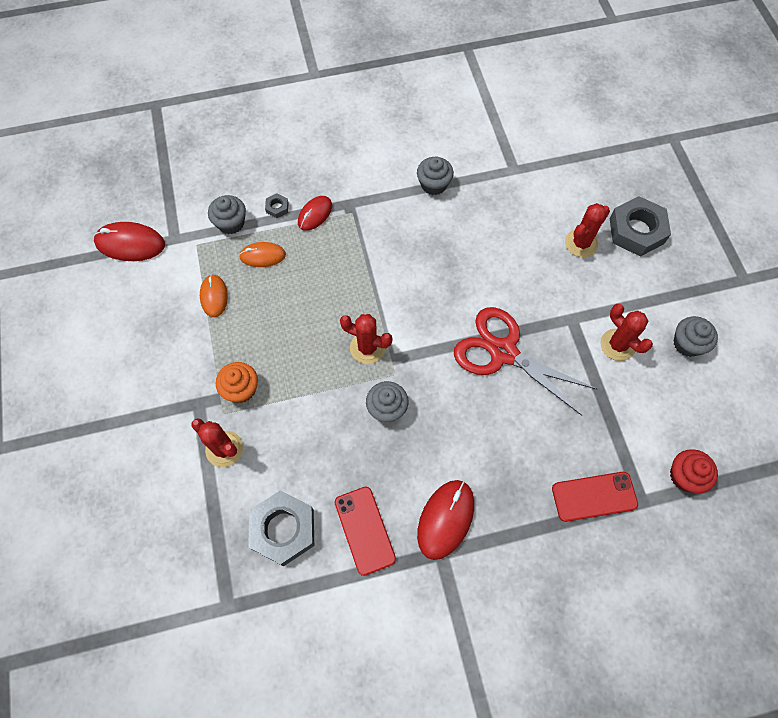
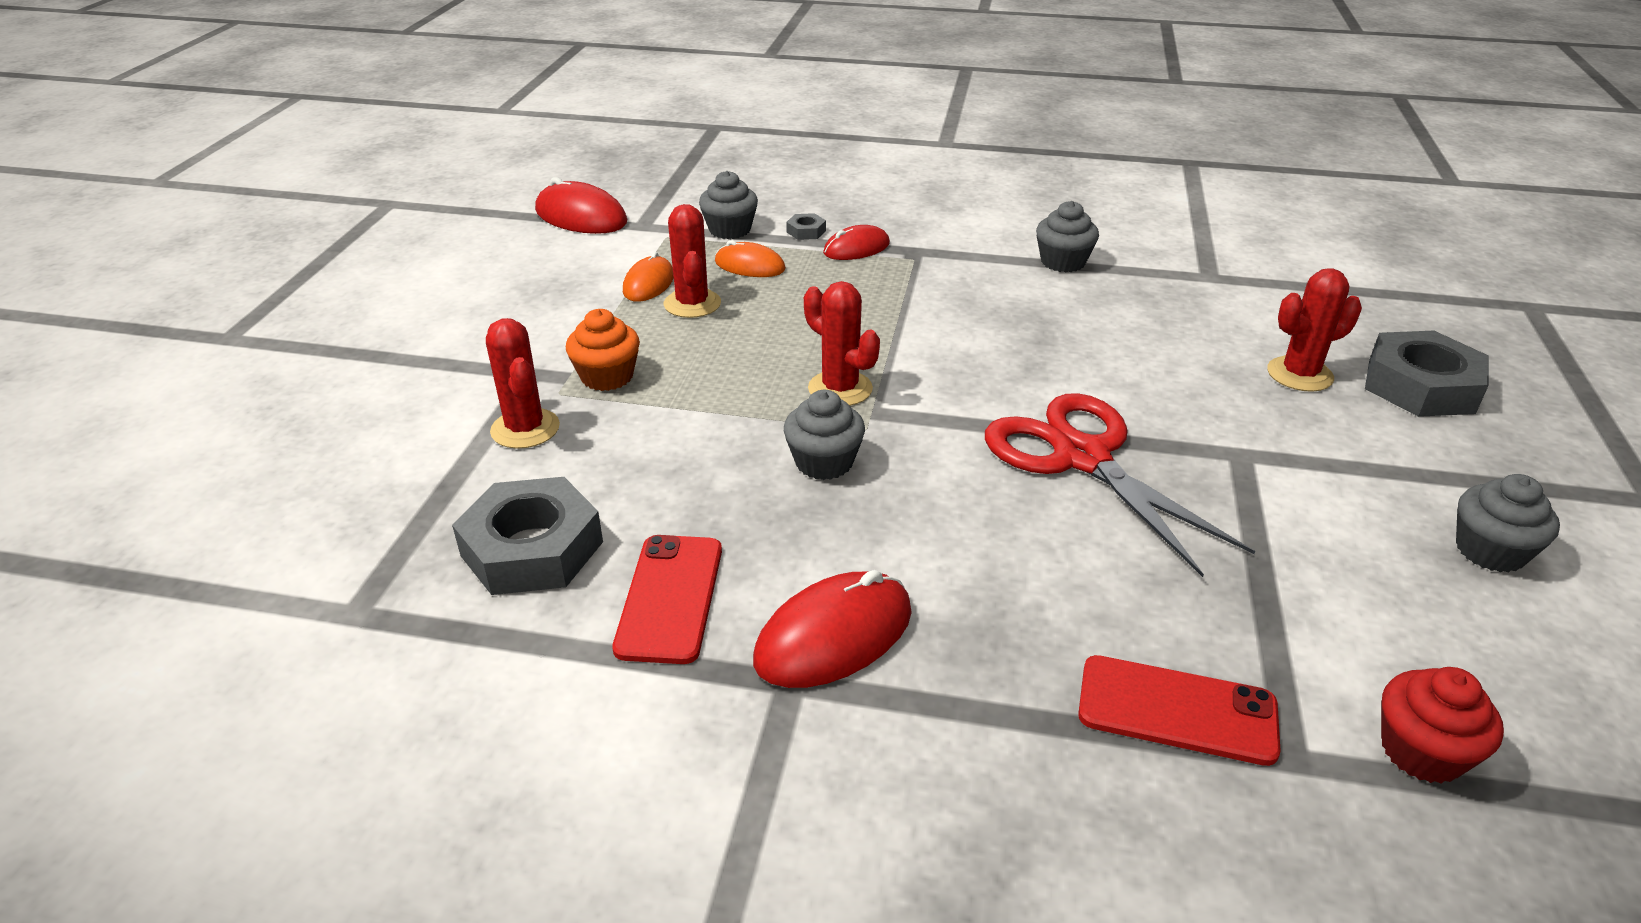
camera: 25 degrees right, 30 degrees down
red cactus [600,304,653,361] -> red cactus moved to [664,204,721,318]

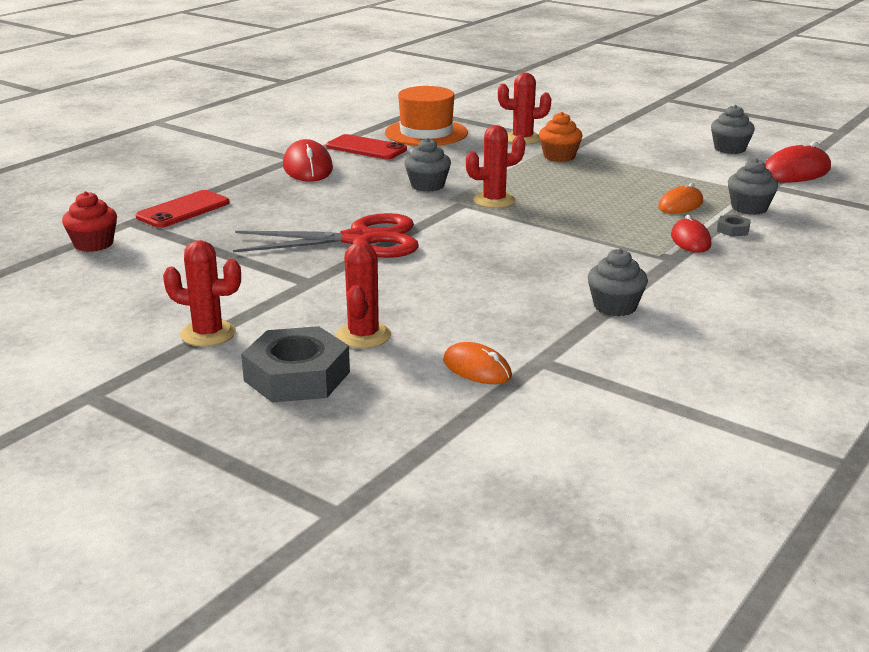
camera: 115 degrees right, 10 degrees down
grey nut [452,477,603,595] -> orange hat [385,86,468,146]
orange mouse [623,252,674,302] -> orange mouse moved to [443,342,512,384]
red cactus [664,204,721,318] -> red cactus moved to [163,240,241,347]
grey cupcake [1456,474,1560,573] -> grey cupcake moved to [711,105,755,154]

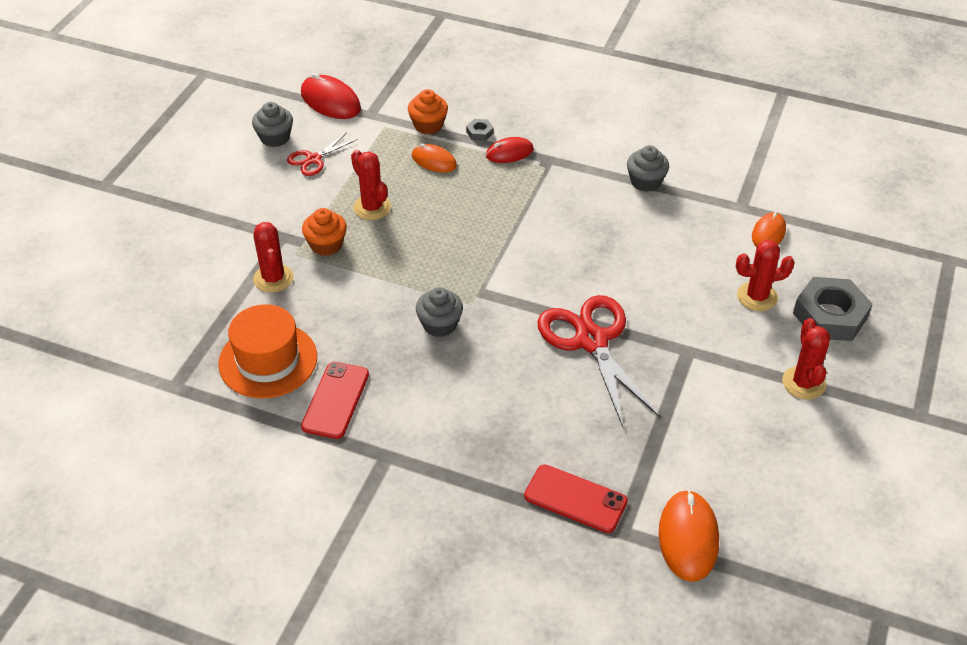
camera: 105 degrees left, 20 degrees up
red cupcake [62,191,117,252] -> orange mouse [659,489,719,582]
red mouse [283,139,333,181] -> none
red cactus [466,125,525,208] -> red cactus moved to [351,150,391,220]
grey cupcake [728,158,778,215] -> orange cupcake [408,89,448,134]
none -> red scissors [287,132,358,176]

